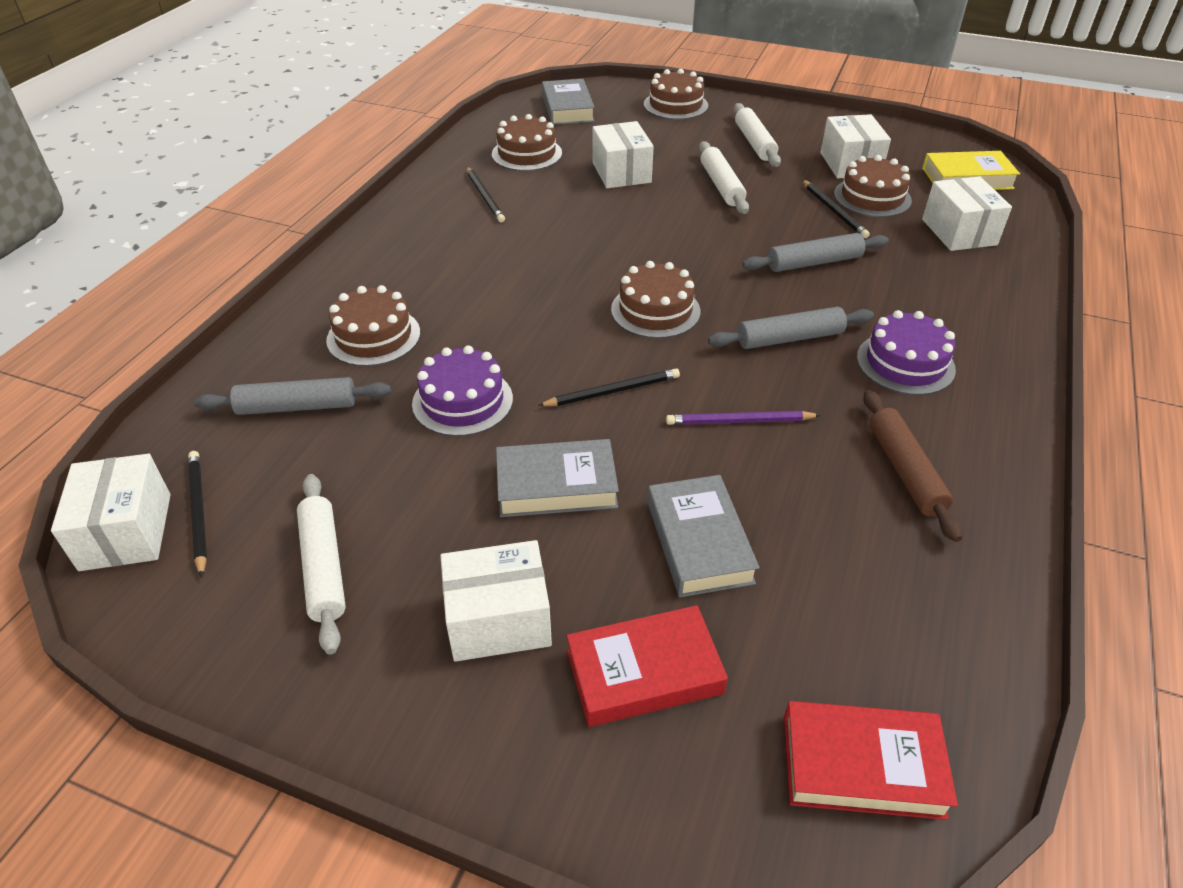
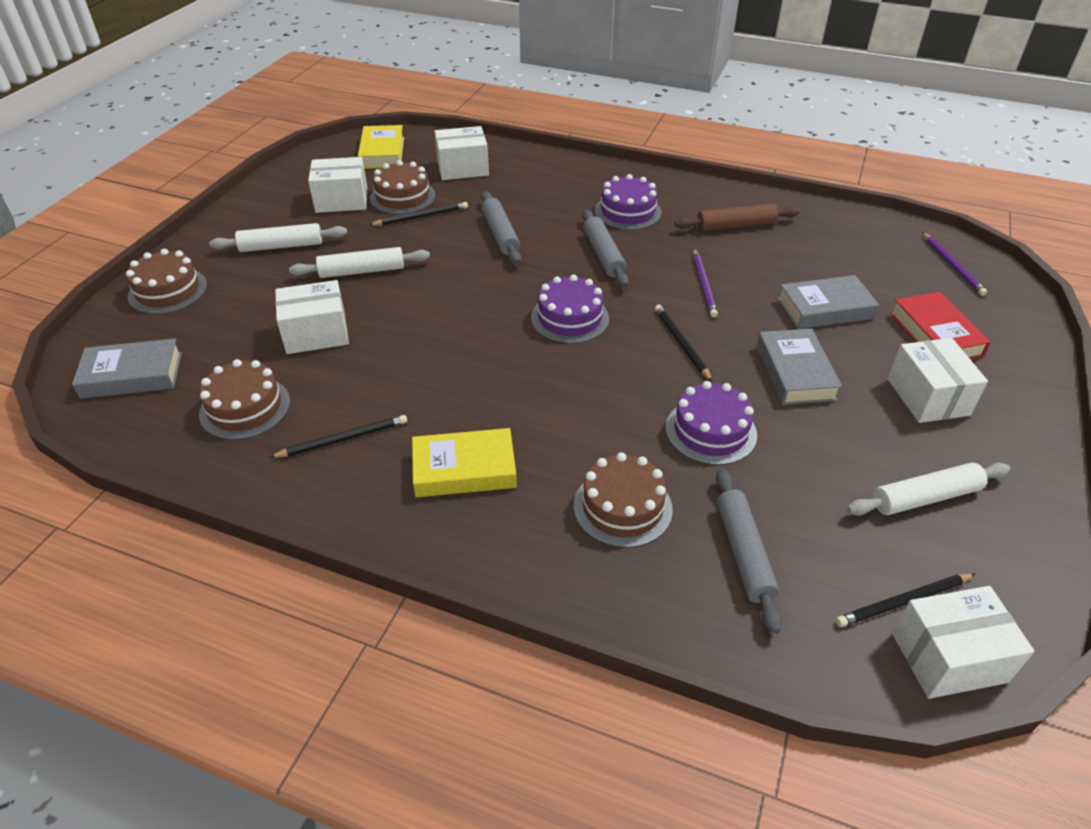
camera: 90 degrees left, 0 degrees up
brown cake [611,261,701,339] -> purple cake [531,275,609,344]
red book [784,701,958,820] -> purple pencil [922,232,987,296]
none -> yellow book [412,428,517,497]

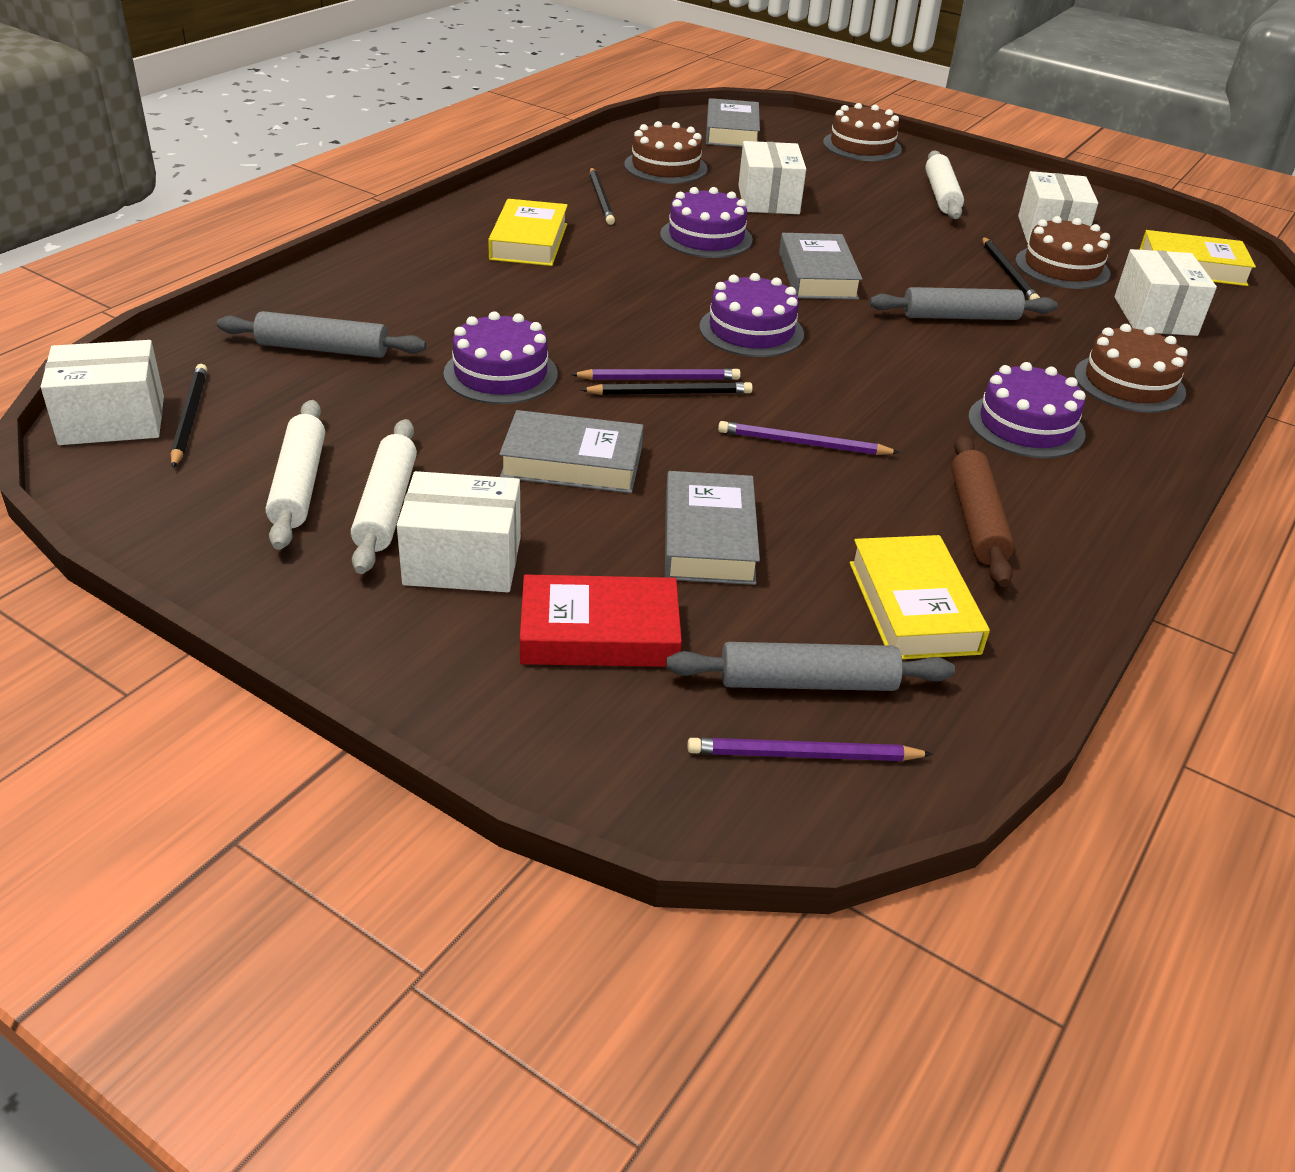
camera: 100 degrees right, 5 degrees down
white rolling pin [289,247,430,278] -> white rolling pin moved to [351,419,417,574]
brown cake [574,452,673,548] -> brown cake moved to [1074,324,1188,413]
grey rolling pin [582,209,629,287] -> grey rolling pin moved to [666,642,955,691]
white box [892,586,1035,699] -> white box turned 75 degrees clockwise [41,340,164,445]
none -> purple pencil [571,368,741,380]
none -> purple cake [660,187,753,258]
none -> grey book [779,233,862,300]
none -> yellow book [850,535,990,659]

